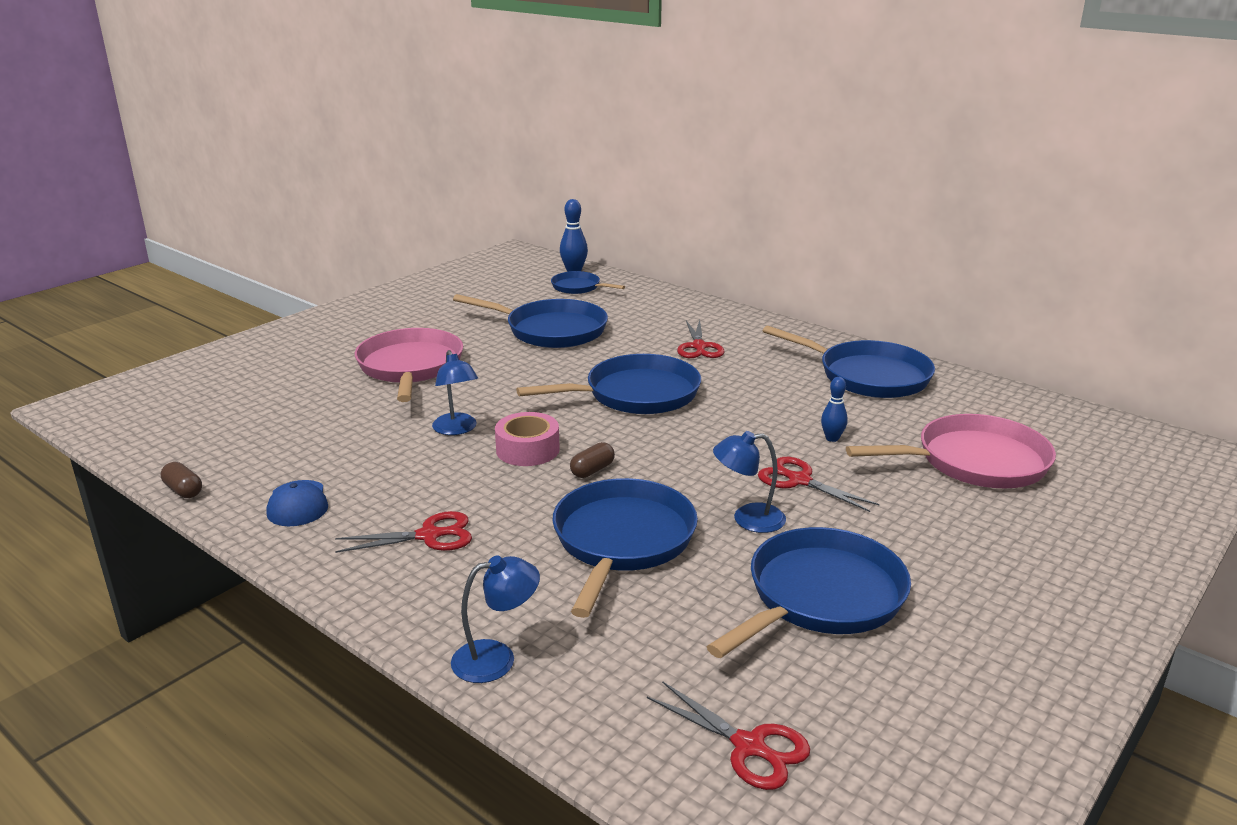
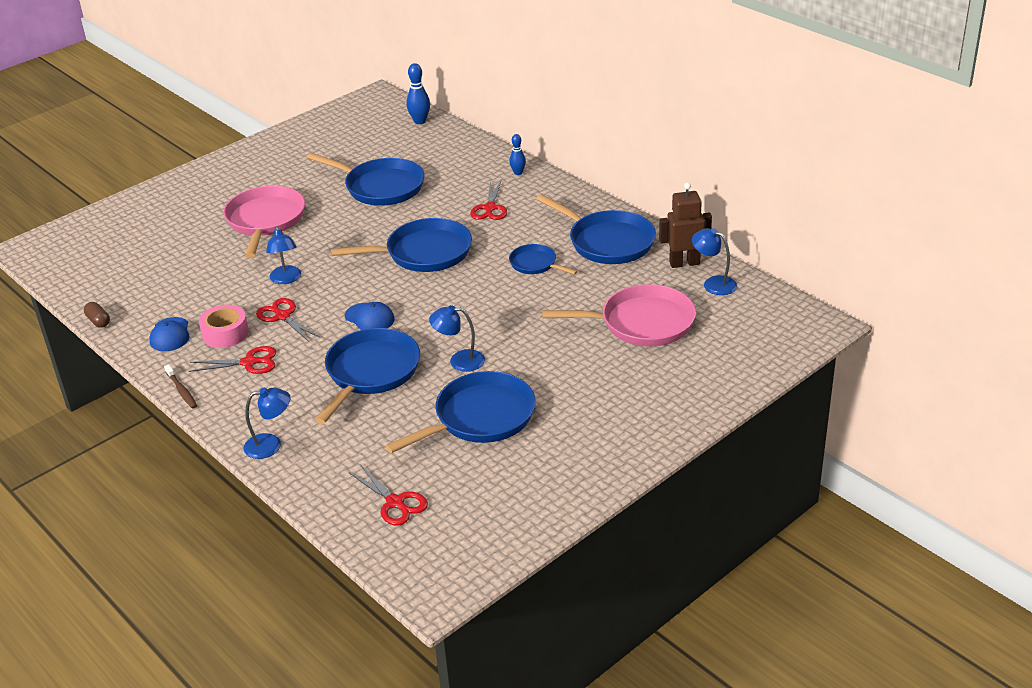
camera: 10 degrees right, 10 degrees up
pink tape [495,412,560,466] -> pink tape moved to [199,305,249,348]
blue pan [551,271,625,294] -> blue pan moved to [509,244,578,275]
brown capsule [570,442,615,478] -> blue cap [345,302,395,330]
red scissors [758,457,880,512] -> red scissors moved to [256,298,320,343]
blue bowling pin [821,377,848,442] -> blue bowling pin moved to [509,134,526,175]
none -> brown toothbrush [164,364,197,409]
none -> brown robot [659,182,712,268]
none -> blue lamp [692,228,737,295]

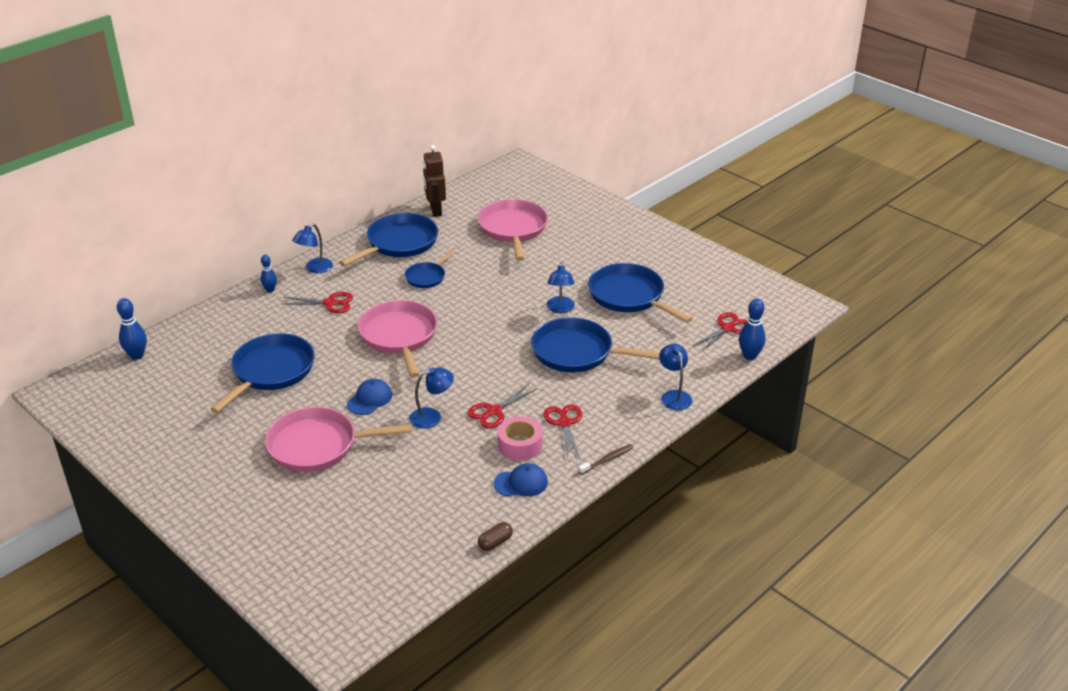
camera: 95 degrees left, 0 degrees up
blue pan [331,218,472,272] -> pink pan [358,300,437,378]
blue cap [345,302,395,330] -> blue cap moved to [347,379,392,415]
blue lamp [692,228,737,295] -> blue lamp moved to [292,224,333,273]
none -> blue bowling pin [739,298,766,360]

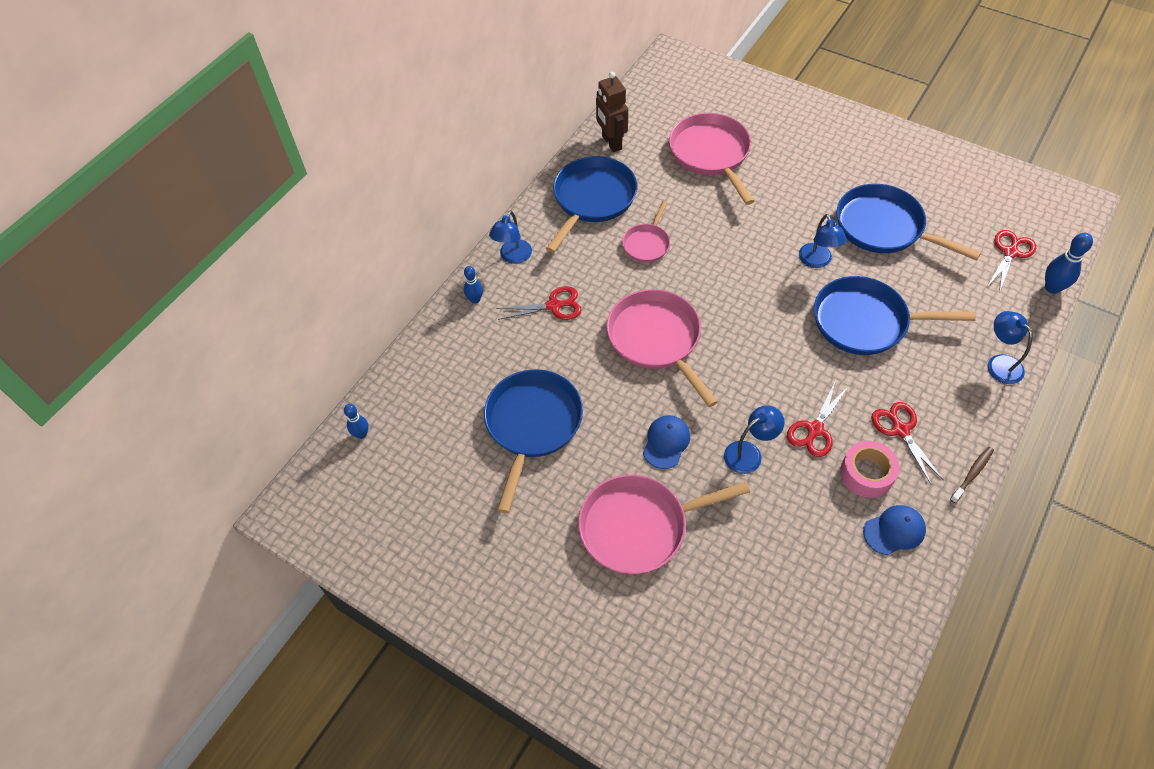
camera: 10 degrees left, 20 degrees up
blue bowling pin [117,298,147,360] -> blue bowling pin [344,404,369,439], size x0.65
blue pan [404,250,456,288] -> pink pan [622,201,670,262]
brown capsule [478,522,513,551] -> none

